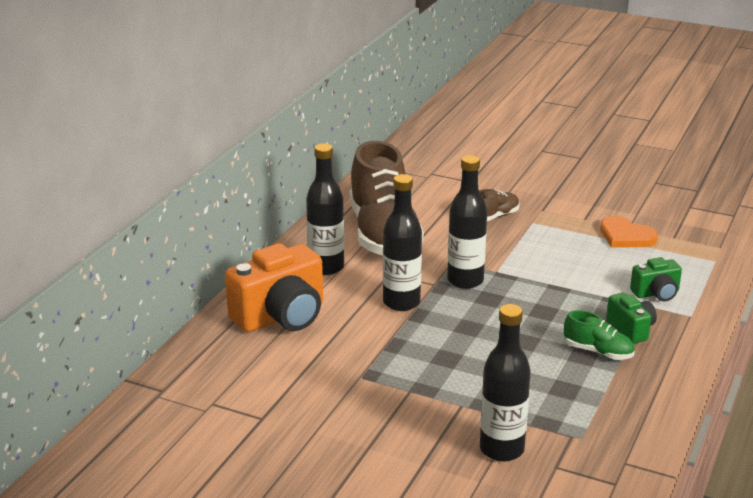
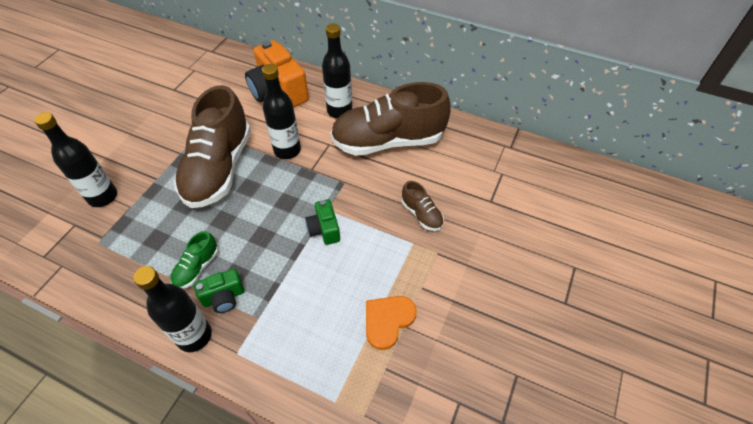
camera: 90 degrees right, 25 degrees up
black bottle [447,155,487,289] -> black bottle moved to [134,266,212,352]
green camera [630,257,682,301] -> green camera moved to [305,199,340,245]
none -> brown shoe [174,85,251,208]

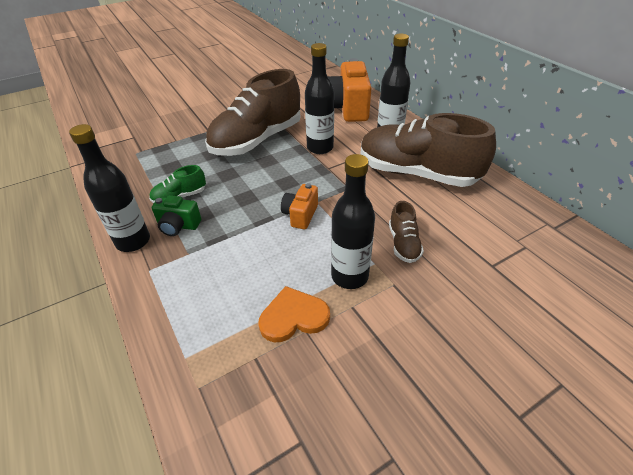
camera: 35 degrees right, 10 degrees down
black bottle [34,112,117,207] -> black bottle moved to [331,154,375,289]
green camera [305,199,340,245] -> orange camera [281,183,318,230]

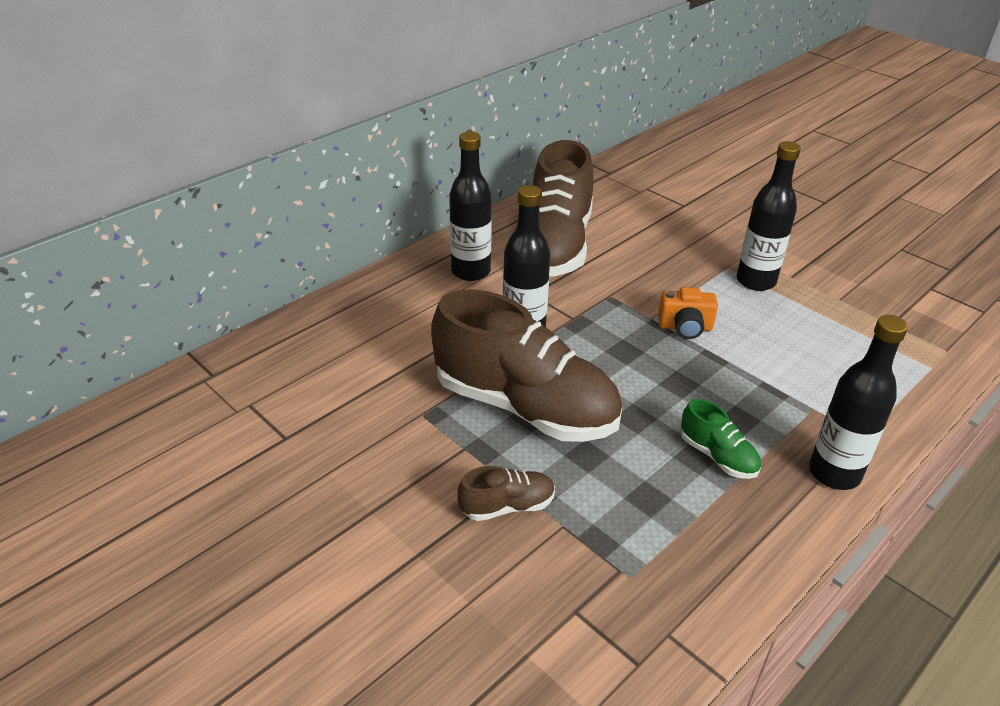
camera: 105 degrees left, 5 degrees down
green camera [152,195,201,236] -> none
orange heart [259,286,330,342] -> none
orange camera [328,58,371,122] -> none
brown shoe [389,201,424,263] -> brown shoe moved to [457,466,555,521]

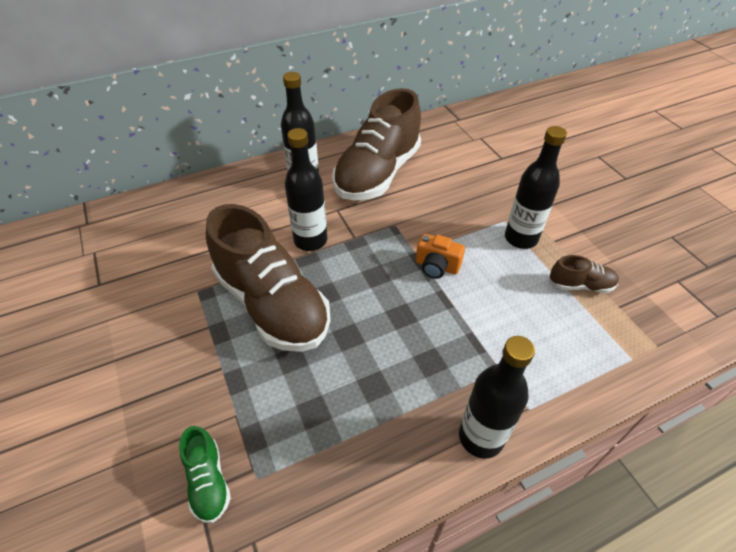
camera: 20 degrees right, 10 degrees up
brown shoe [457,466,555,521] -> brown shoe moved to [550,255,619,293]
green shoe [681,399,761,479] -> green shoe moved to [179,426,231,523]

